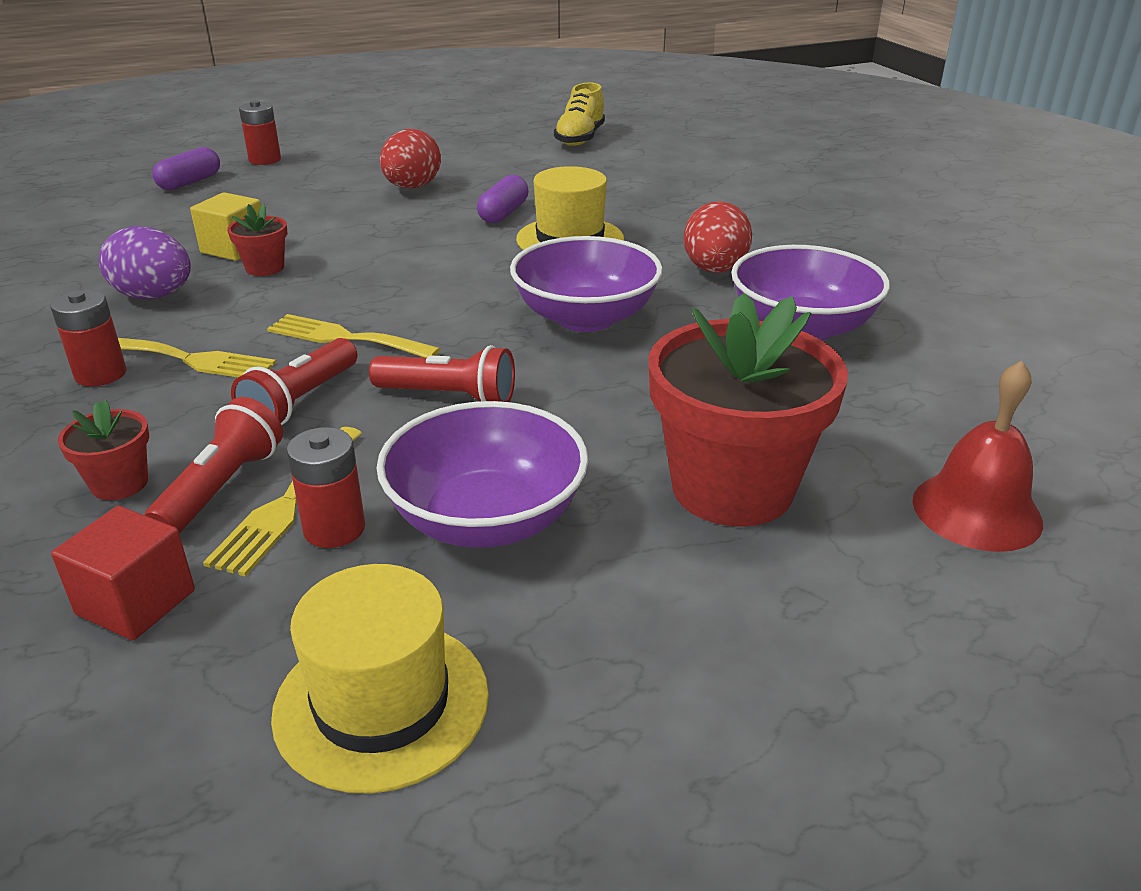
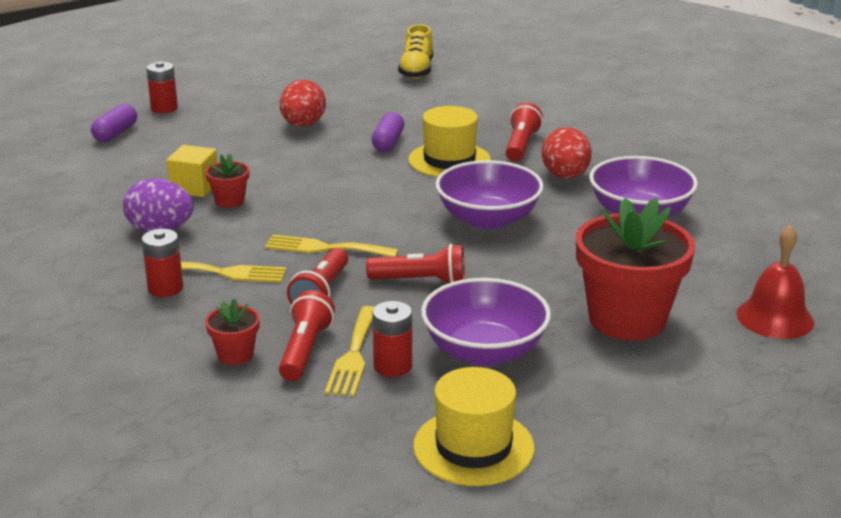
camera: 10 degrees left, 5 degrees down
red cube [51,506,195,640] -> none
none -> red flashlight [506,103,543,162]

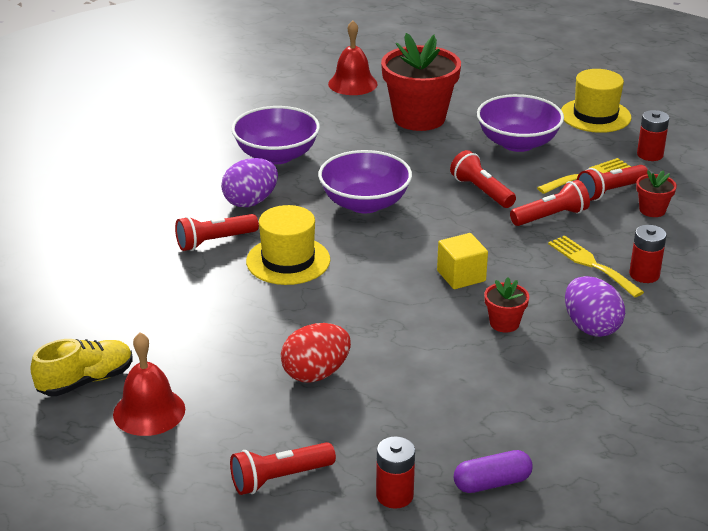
camera: 130 degrees left, 5 degrees up
yellow cube [166,145,217,197] -> yellow cube moved to [437,233,488,289]
yellow fork [265,235,399,257] -> none
purple capsule [372,112,404,152] -> none
red battery [372,301,412,377] -> red battery moved to [637,110,669,161]
red egg [541,127,592,179] -> purple egg [221,158,278,207]
none -> red bell [113,333,185,436]
none -> red flashlight [230,442,336,495]

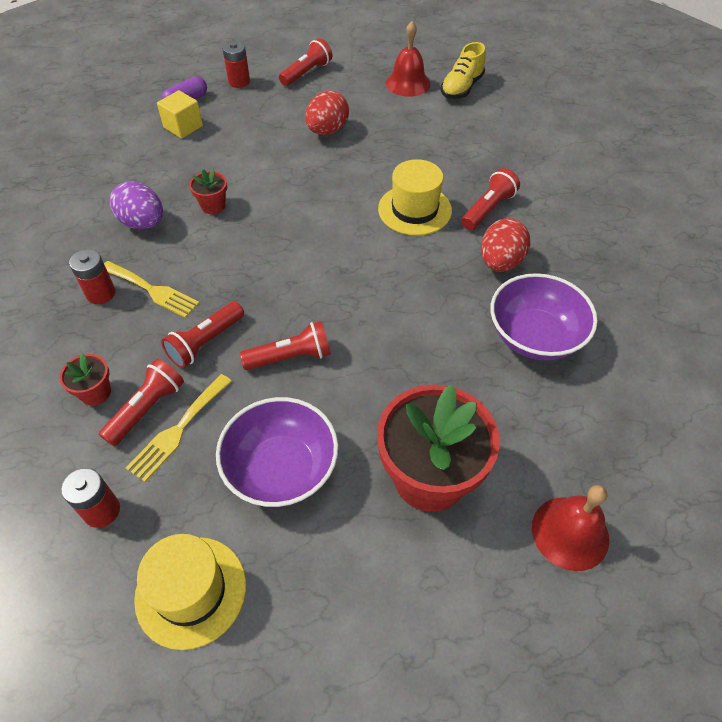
camera: 155 degrees right, 20 degrees up
purple egg [221,158,278,207] -> red egg [481,218,530,272]
purple bowl [318,150,412,213] -> none
yellow cube [437,233,488,289] -> yellow cube moved to [157,90,203,139]
red flashlight [450,150,516,208] -> red flashlight turned 45 degrees counterclockwise [240,321,331,370]

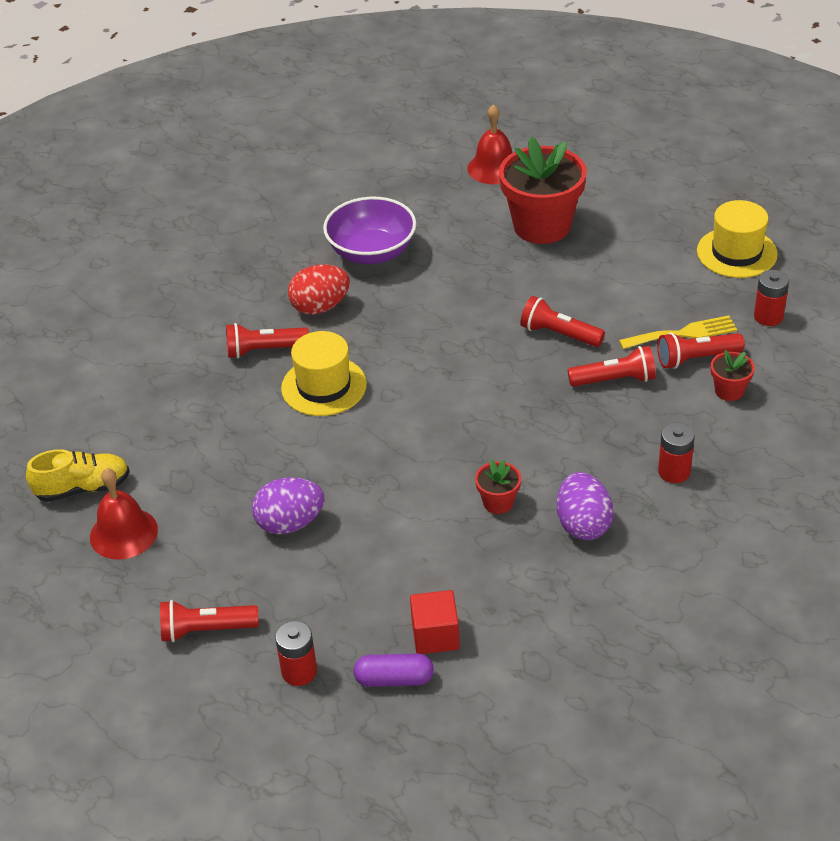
camera: 135 degrees left, 10 degrees down
yellow fork [104,261,199,318] -> none
yellow cube [157,90,203,139] -> red cube [410,590,460,654]
purple bowl [216,397,338,507] -> none
red egg [305,90,349,135] -> purple egg [252,477,325,534]

